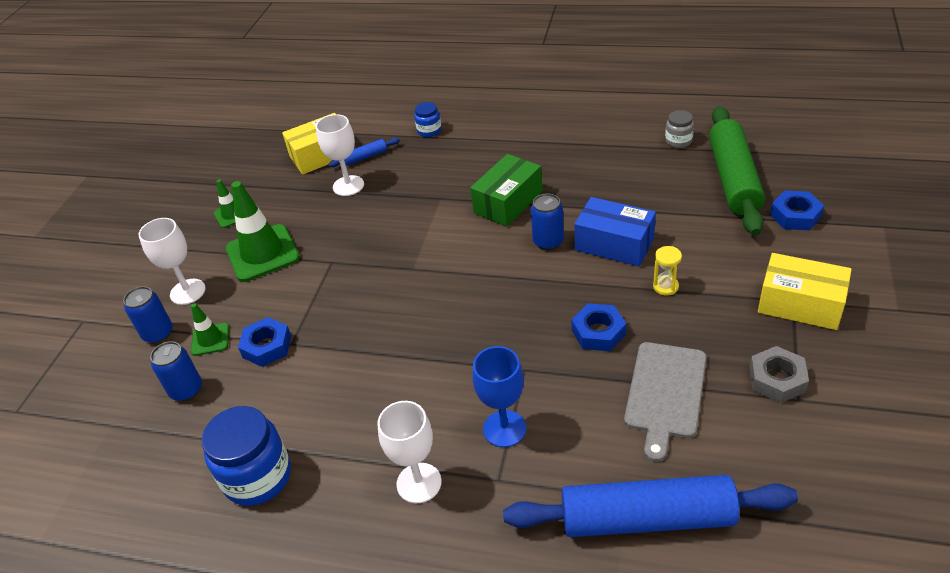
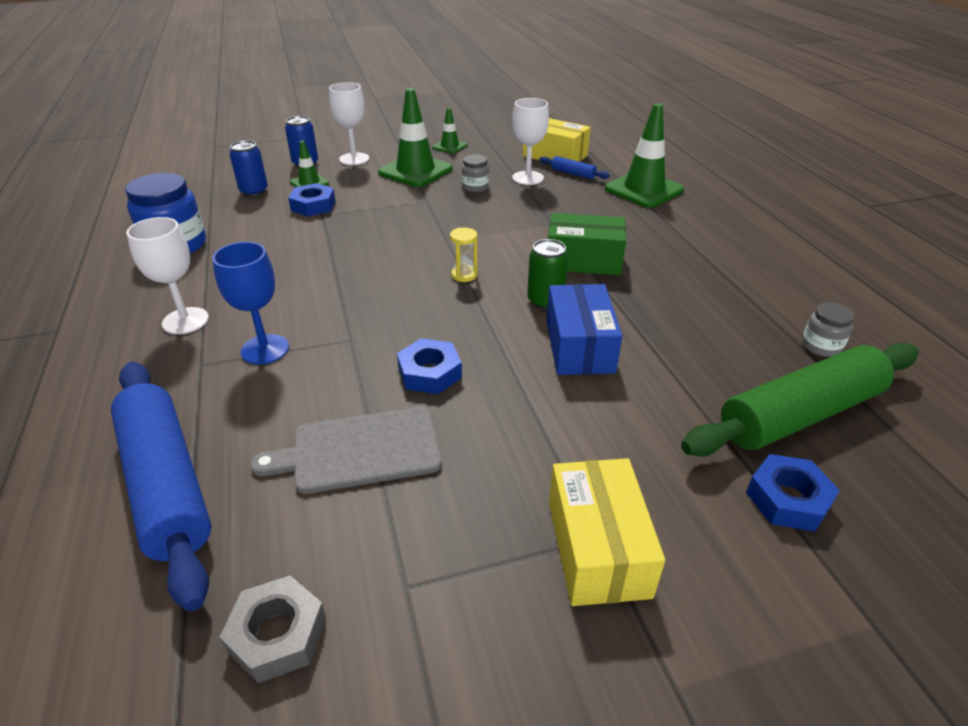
camera: 55 degrees right, 5 degrees down
blue jar [414,102,441,137] -> green traffic cone [605,103,684,208]
blue can [531,193,564,250] -> green can [527,239,568,310]
yellow hourglass [653,246,682,296] -> yellow hourglass moved to [450,227,478,282]
grey nut [749,346,809,403] -> grey nut moved to [220,576,326,683]
none -> grey jar [462,154,489,192]

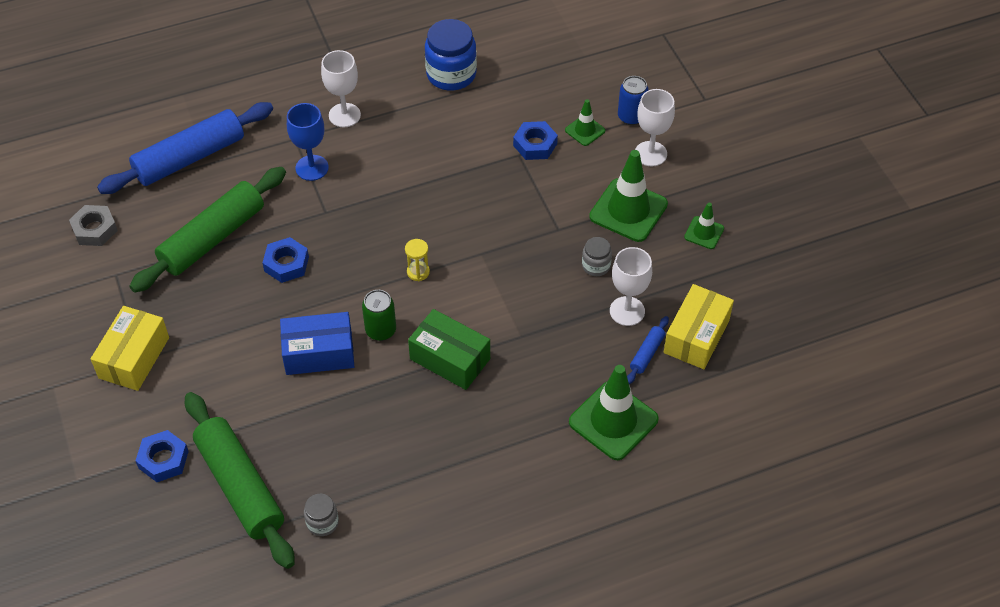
camera: 85 degrees right, 15 degrees up
blue can [230,140,268,197] -> none
grey cutting board [250,407,442,494] -> green rolling pin [129,167,286,293]
green box [548,213,626,275] -> green box turned 60 degrees counterclockwise [408,309,490,390]
yellow box [549,458,665,606] -> yellow box turned 60 degrees counterclockwise [91,306,169,391]

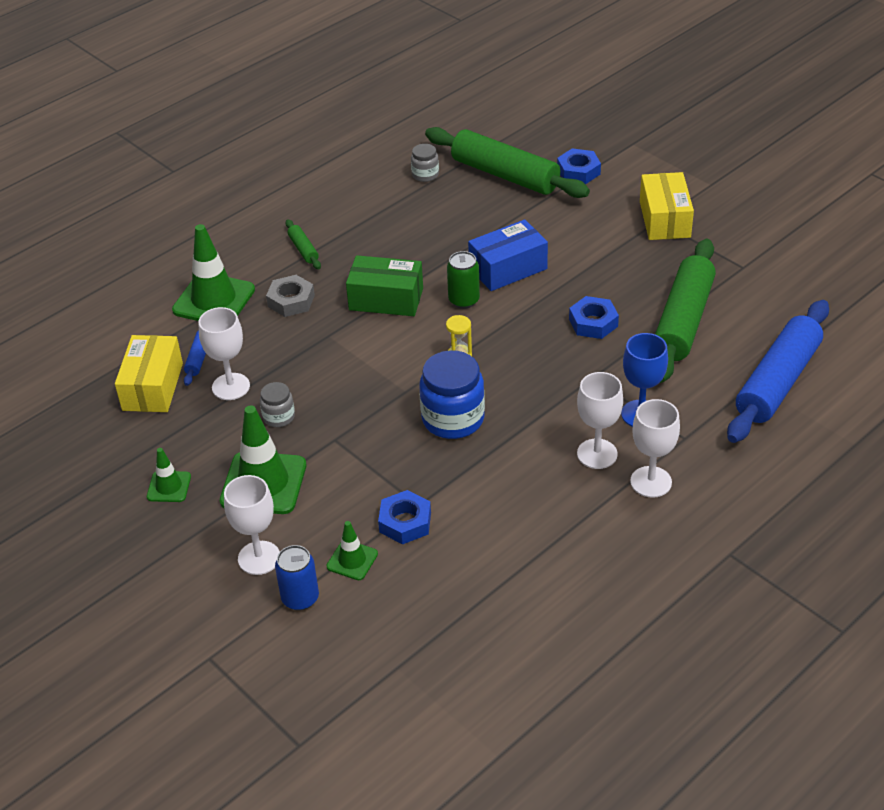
camera: 160 degrees right, 10 degrees down
grey nut [69,205,118,246] -> grey nut moved to [266,275,315,317]
blue jar [425,19,477,91] -> blue jar moved to [419,350,485,439]
none -> green rolling pin [286,220,321,269]
none -> white goblet [577,372,623,469]

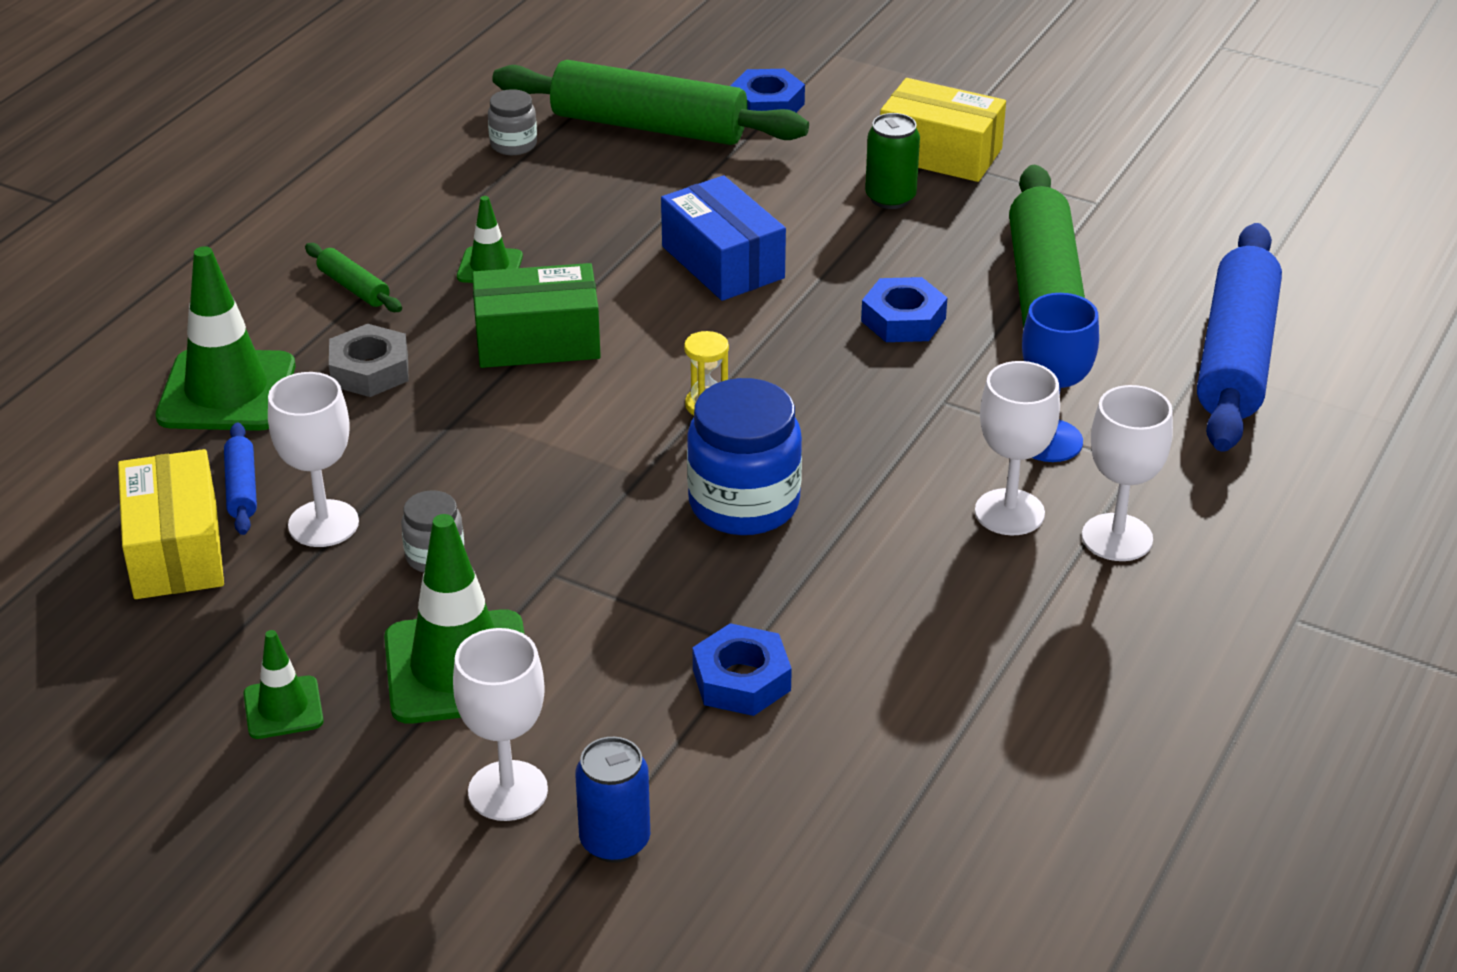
camera: 20 degrees left, 5 degrees down
green traffic cone [326,521,378,580] -> green traffic cone moved to [457,196,523,283]
green can [447,251,480,309] -> green can moved to [865,113,920,209]
blue box [468,220,548,291] -> blue box turned 75 degrees counterclockwise [661,175,786,301]
yellow box [640,172,694,240] -> yellow box turned 45 degrees counterclockwise [880,78,1006,182]

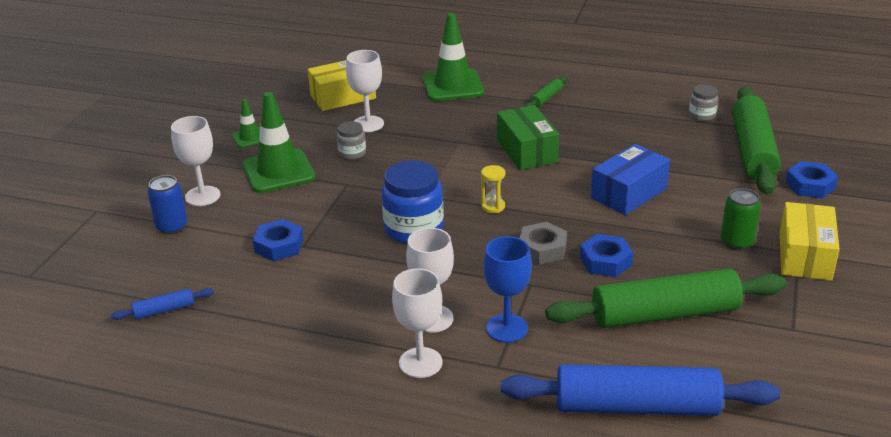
camera: 80 degrees right, 5 degrees down
blue rolling pin [224,423,257,535] -> blue rolling pin moved to [111,288,214,320]
grey nut [329,324,409,397] -> grey nut moved to [520,222,567,265]
green traffic cone [457,196,523,283] -> none

